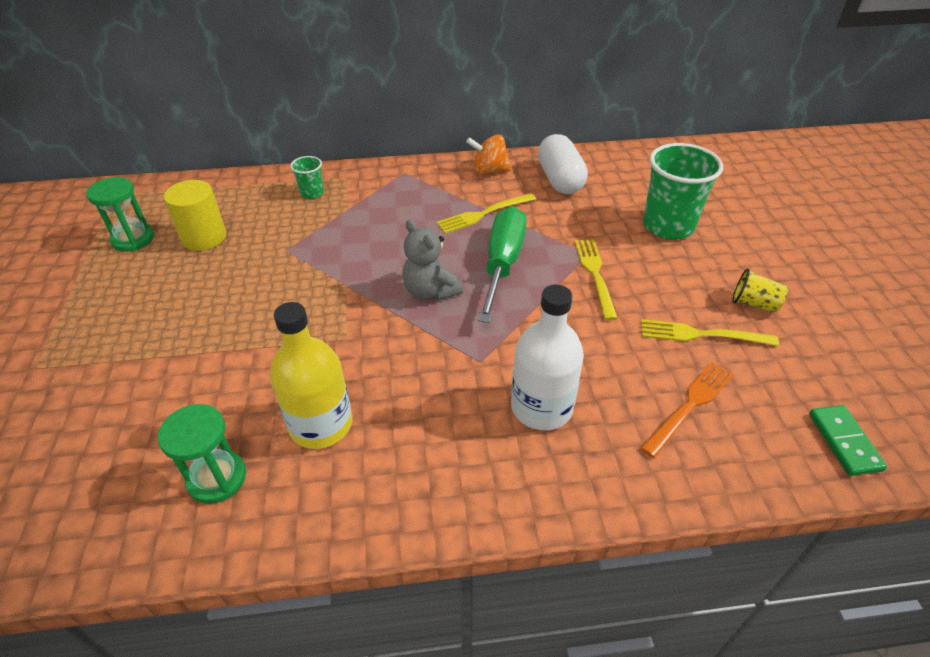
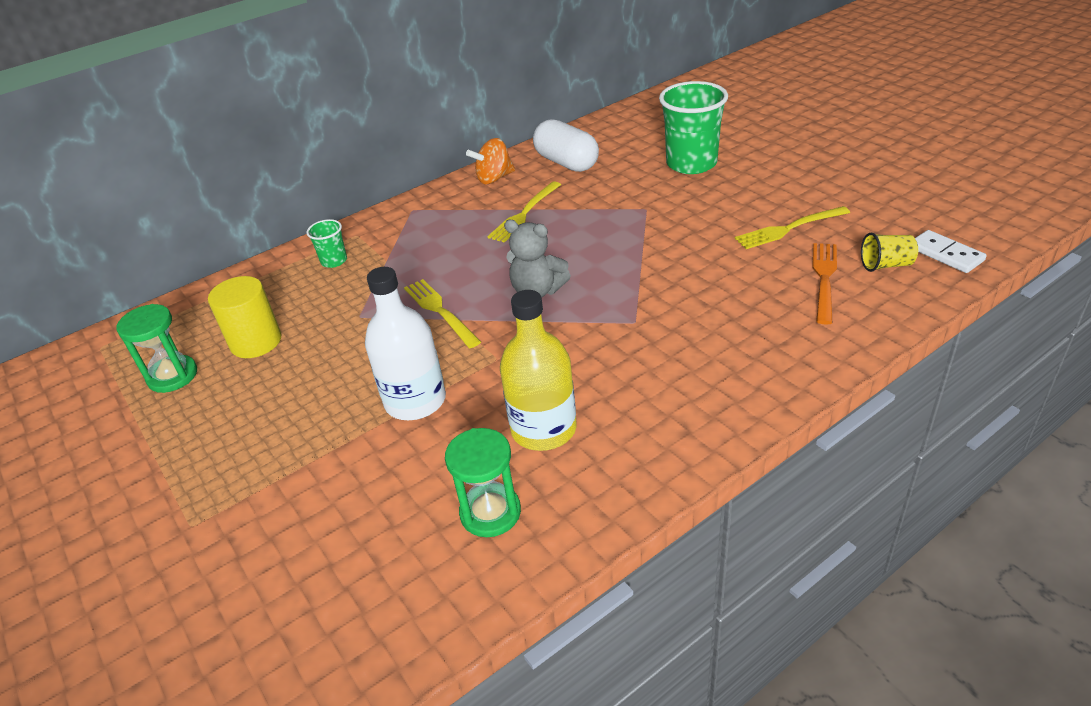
camera: 25 degrees left, 5 degrees down
green screwdriver [478,206,527,323] -> none
white bottle [511,285,584,430] -> white bottle moved to [365,267,446,420]
yellow fork [574,239,618,320] -> yellow fork moved to [404,279,481,348]
yellow cup [732,269,788,313] -> yellow cup moved to [861,233,918,272]
green domino [809,405,887,476] -> white domino [915,230,987,273]

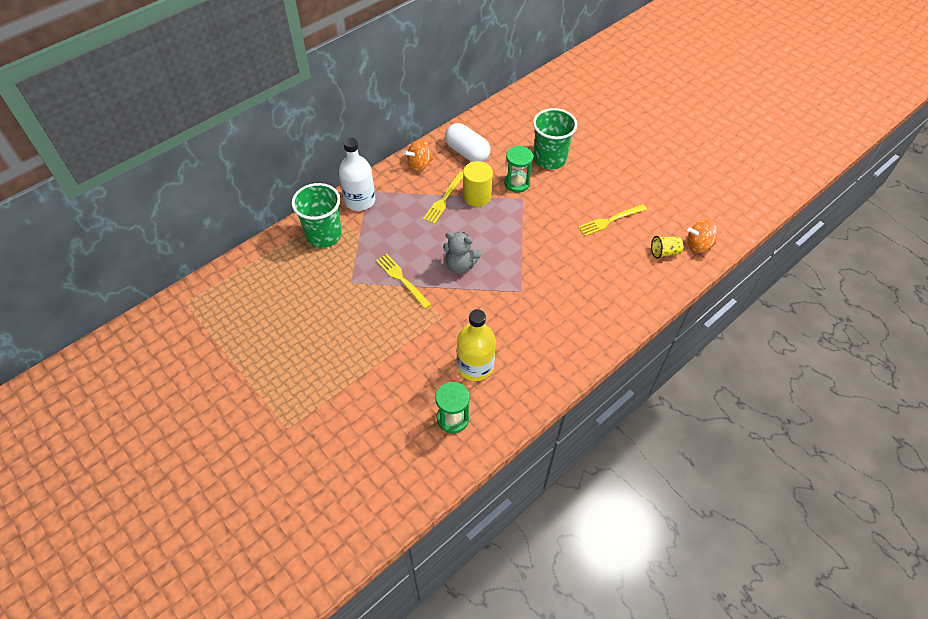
camera: 10 degrees left, 15 degrees up
green hourglass [116,304,197,393] -> green hourglass moved to [504,146,533,193]
yellow cylinder [208,276,281,358] -> yellow cylinder moved to [463,161,493,207]
green cup [306,219,347,268] -> green cup [291,183,342,248], size x2.06
white bottle [365,267,446,420] -> white bottle moved to [339,138,375,211]
orange fork [812,243,837,325] -> none
white domino [915,230,987,273] -> orange spinning top [687,220,718,253]

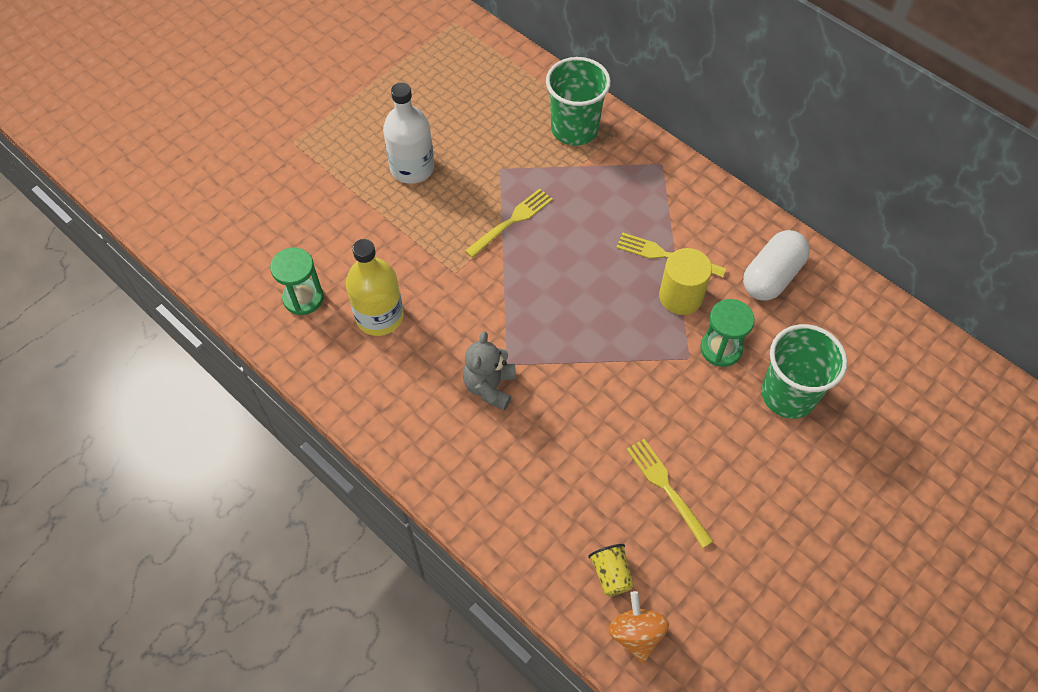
camera: 85 degrees right, 5 degrees up
white bottle [339,138,375,211] -> white bottle moved to [383,83,434,184]
orange spinning top [403,139,433,172] -> none
grey teddy bear [443,232,481,273] -> grey teddy bear moved to [463,331,516,411]

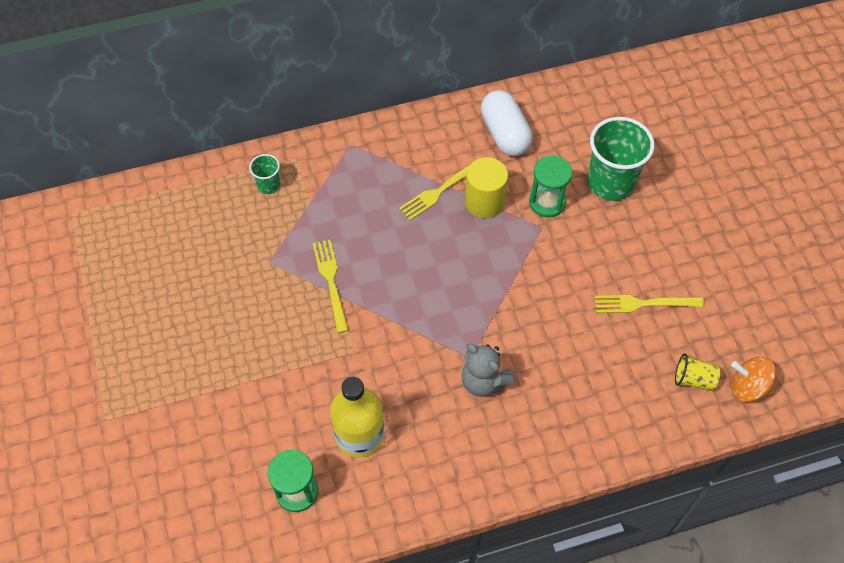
camera: 60 degrees left, 0 degrees up
white bottle [383,83,434,184] -> none
green cup [546,57,611,146] -> green cup [249,154,280,194], size x0.49

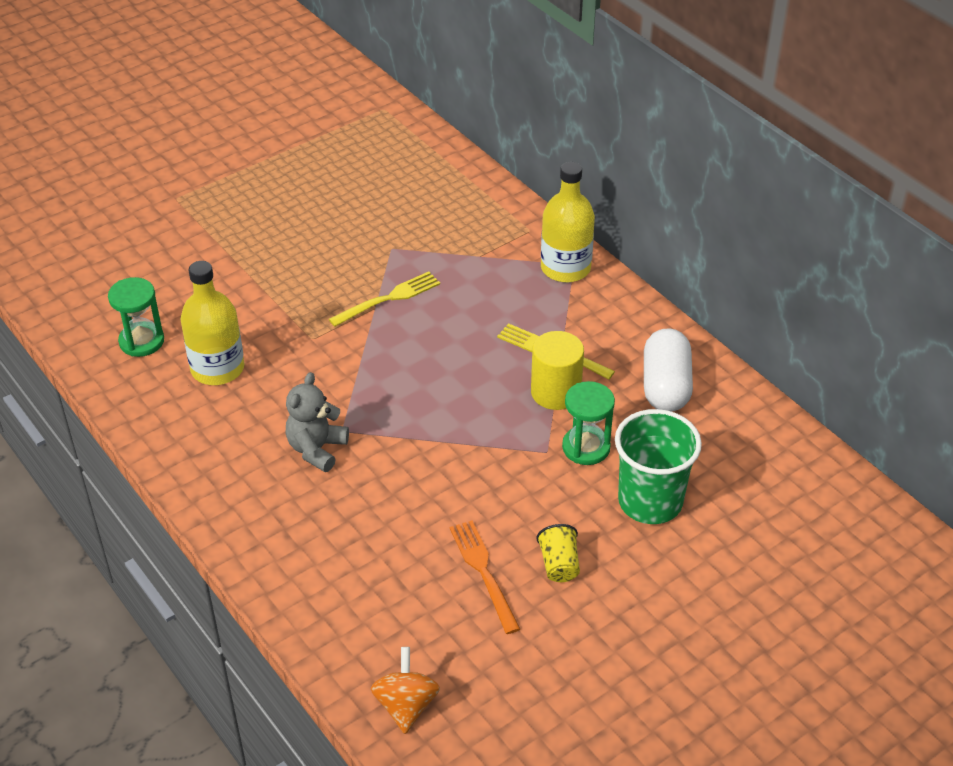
camera: 70 degrees right, 15 degrees down
green cup [249,154,280,194] -> none
white capsule [481,90,533,156] -> white capsule turned 45 degrees counterclockwise [644,328,693,412]
yellow fork [594,295,704,313] -> orange fork [450,520,520,634]
yellow cup [675,353,721,391] -> yellow cup moved to [536,524,580,582]
none -> yellow bottle [541,162,595,283]

